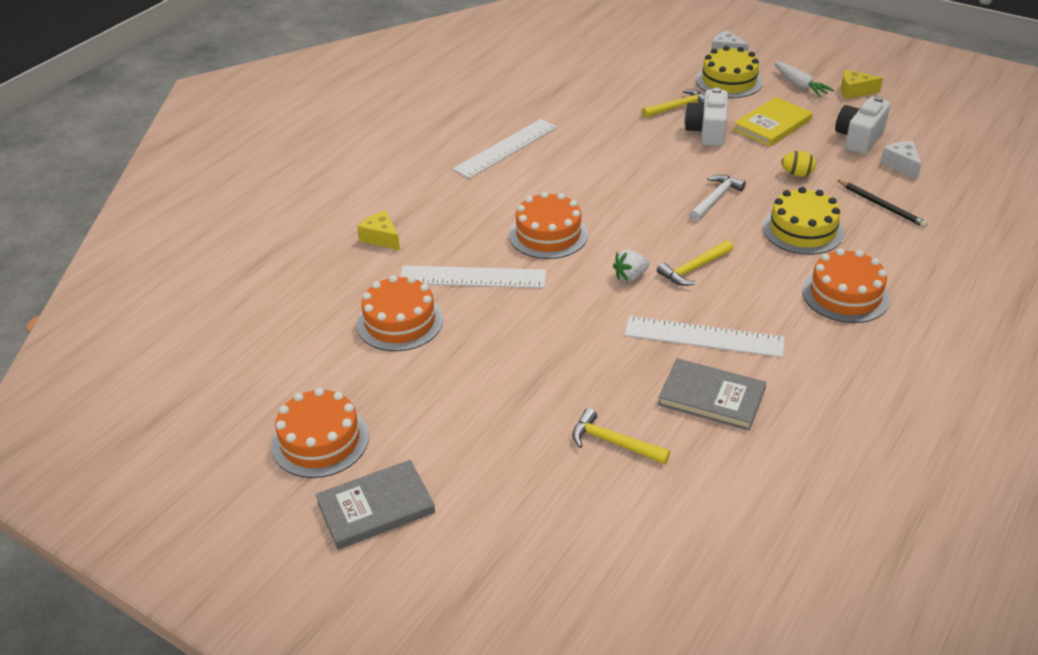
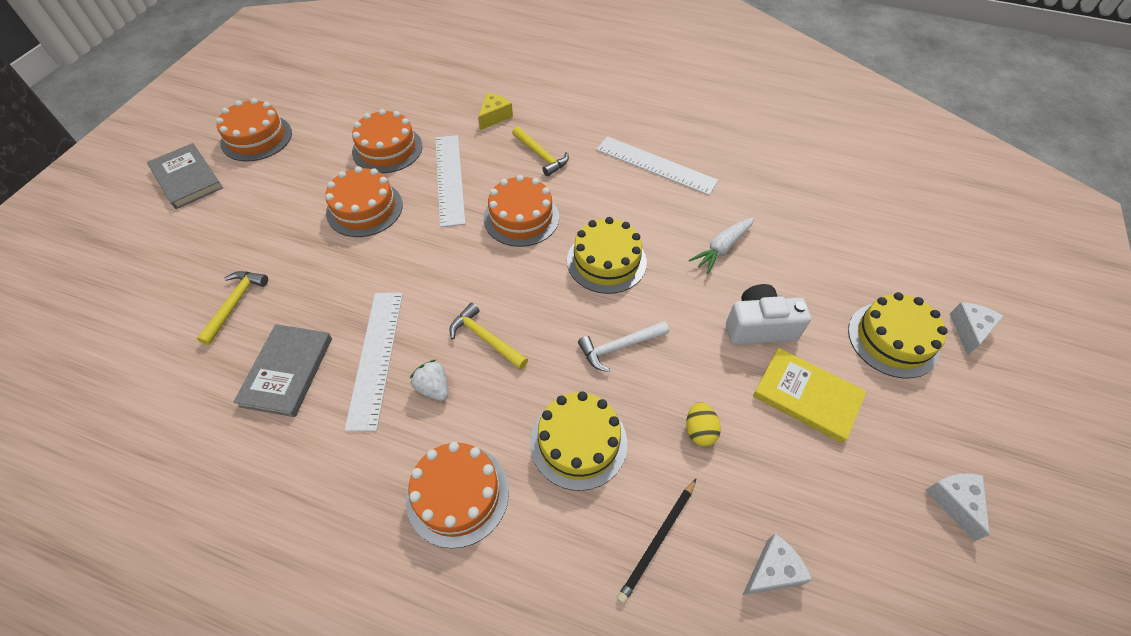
camera: 75 degrees right, 15 degrees up
white strawberry [613,250,650,282] -> white strawberry moved to [410,360,448,401]
yellow hammer [642,89,705,118] -> yellow hammer moved to [512,126,569,177]
white hammer [690,175,746,221] -> white hammer turned 135 degrees clockwise [578,321,669,372]
white carrot [774,62,834,97] -> white carrot moved to [689,217,754,274]
white camera [835,96,890,154] -> none
yellow cheese [841,69,883,99] -> white cheese [925,473,990,541]
none -> orange cake [325,166,403,237]
none -> yellow cake [567,217,647,294]

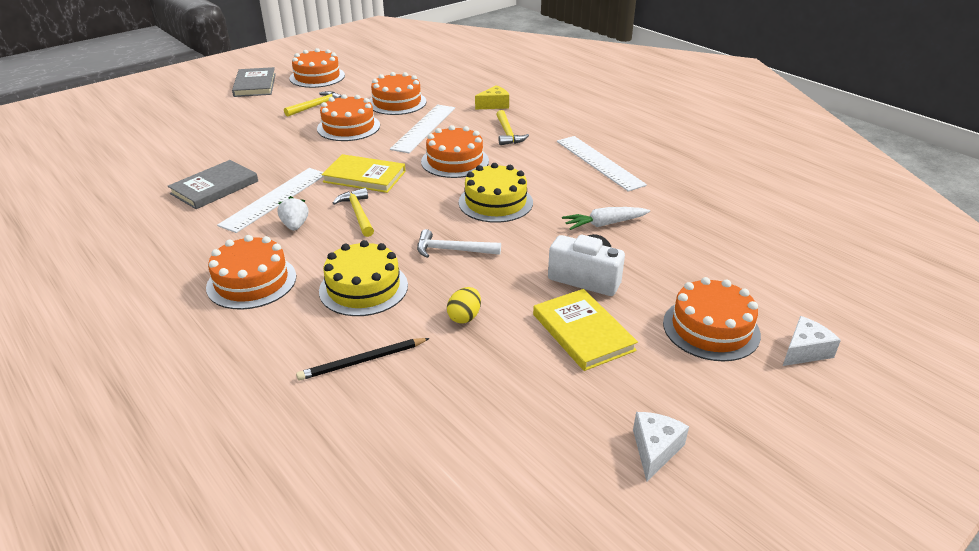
camera: 30 degrees right, 20 degrees down
yellow hammer [197,271,268,345] -> yellow hammer moved to [284,91,342,117]
white cheese [743,534,812,595] -> none
yellow cake [848,292,948,378] -> orange cake [663,277,761,362]
none -> yellow book [322,154,406,193]

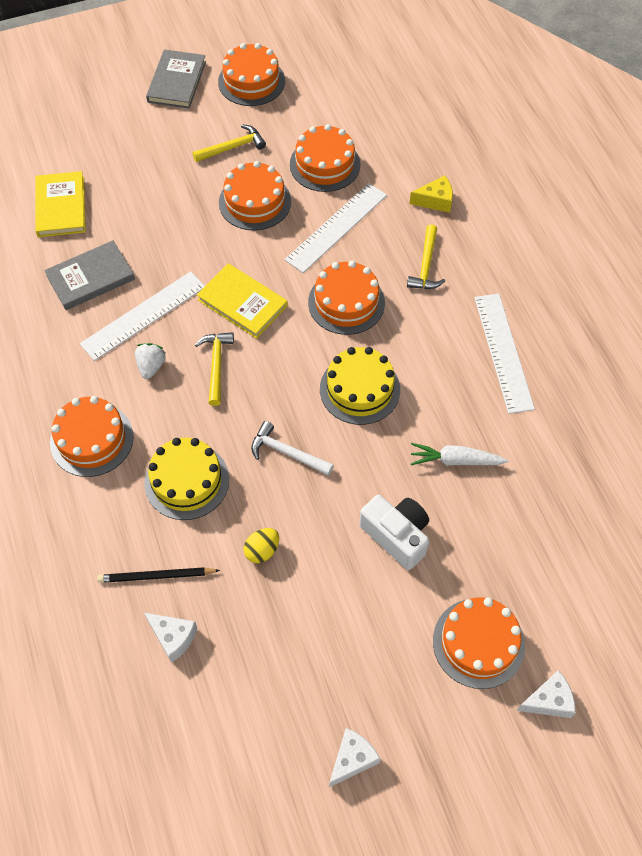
camera: 20 degrees right, 25 degrees up
yellow book [533,289,638,371] -> yellow book moved to [35,171,86,237]
none -> white cheese [144,613,197,663]

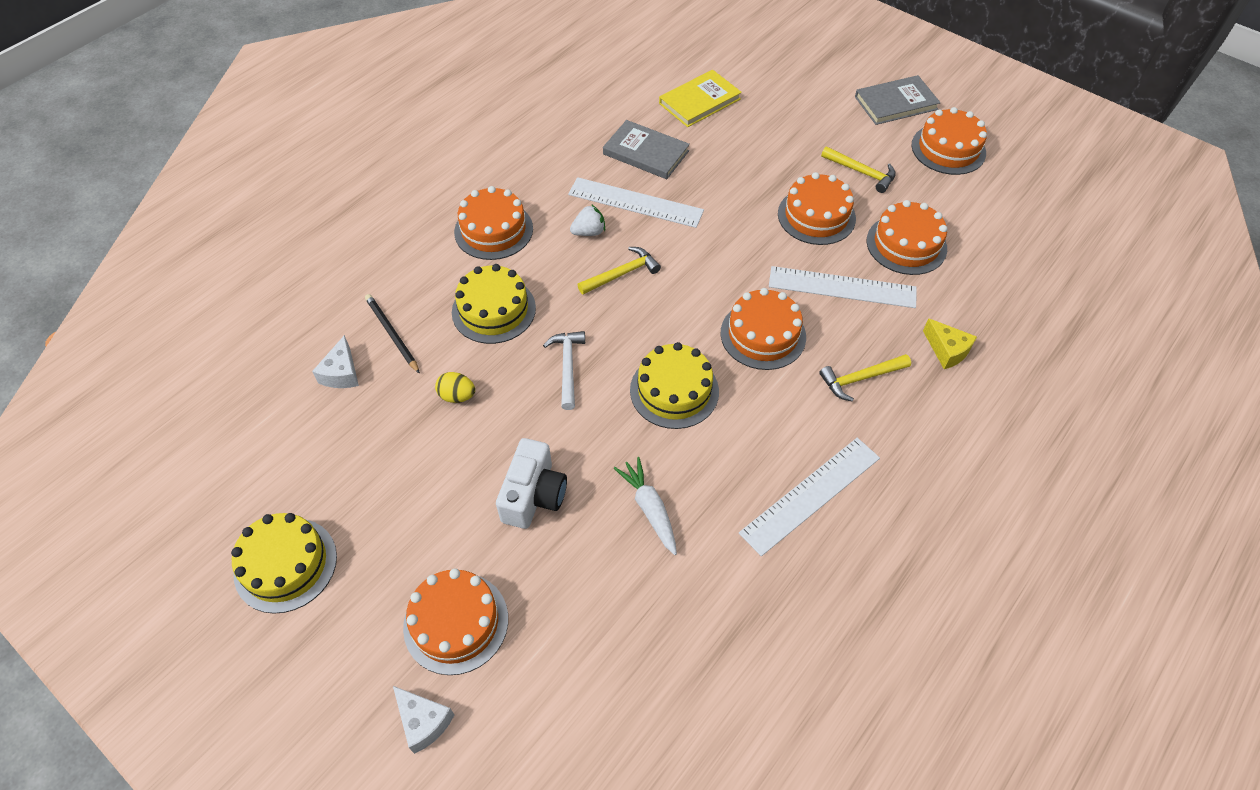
camera: 60 degrees right, 5 degrees down
yellow book [197,263,288,339] -> none
white cheese [329,728,380,787] -> yellow cake [231,513,337,614]

